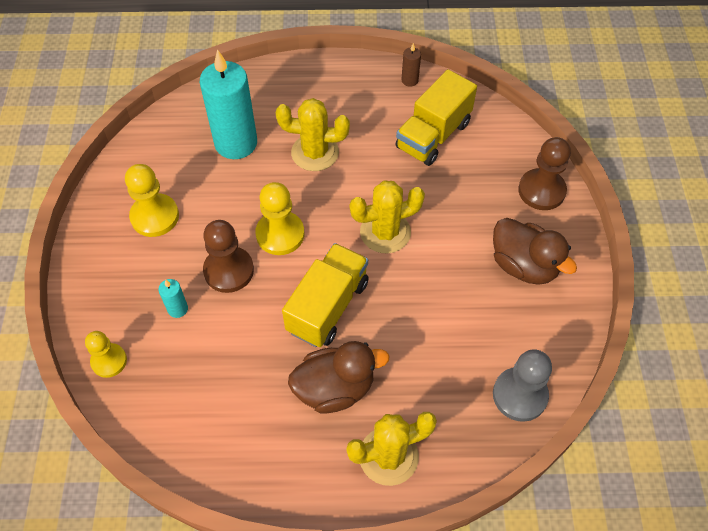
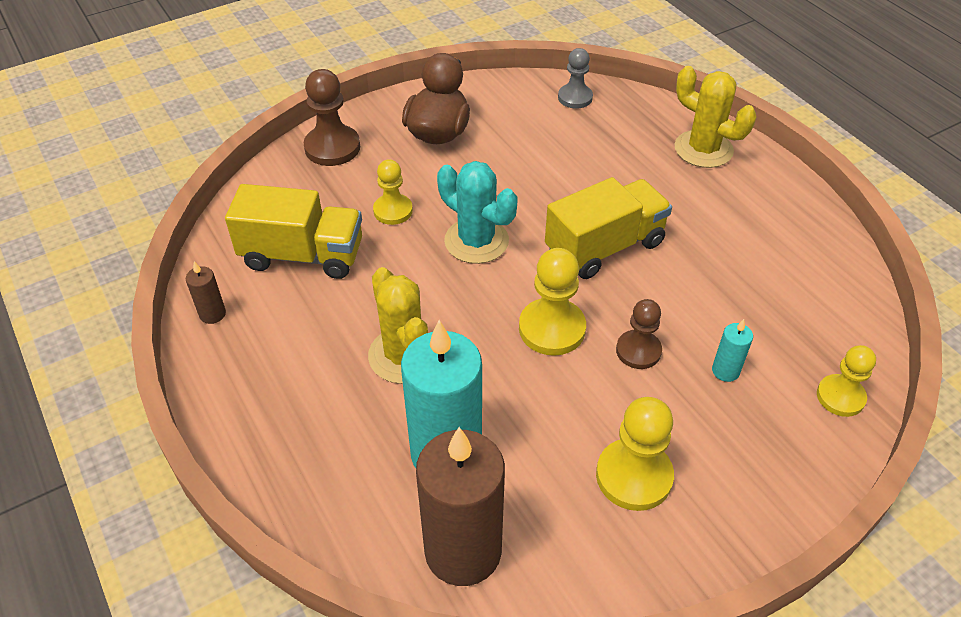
camera: 120 degrees left, 10 degrees down
brown pawn [203,220,254,293] -> brown pawn [616,299,662,369], size x0.66
yellow truck [282,243,369,347] -> yellow truck turned 150 degrees clockwise [545,177,672,279]
brown duck [288,341,390,413] -> none
yellow cactus [350,180,425,254] -> turquoise cactus [437,161,518,264]
grey pawn [493,349,552,422] -> grey pawn [558,48,593,109], size x0.66
none -> yellow pawn [373,159,413,225]
none -> brown candle [416,427,505,586]

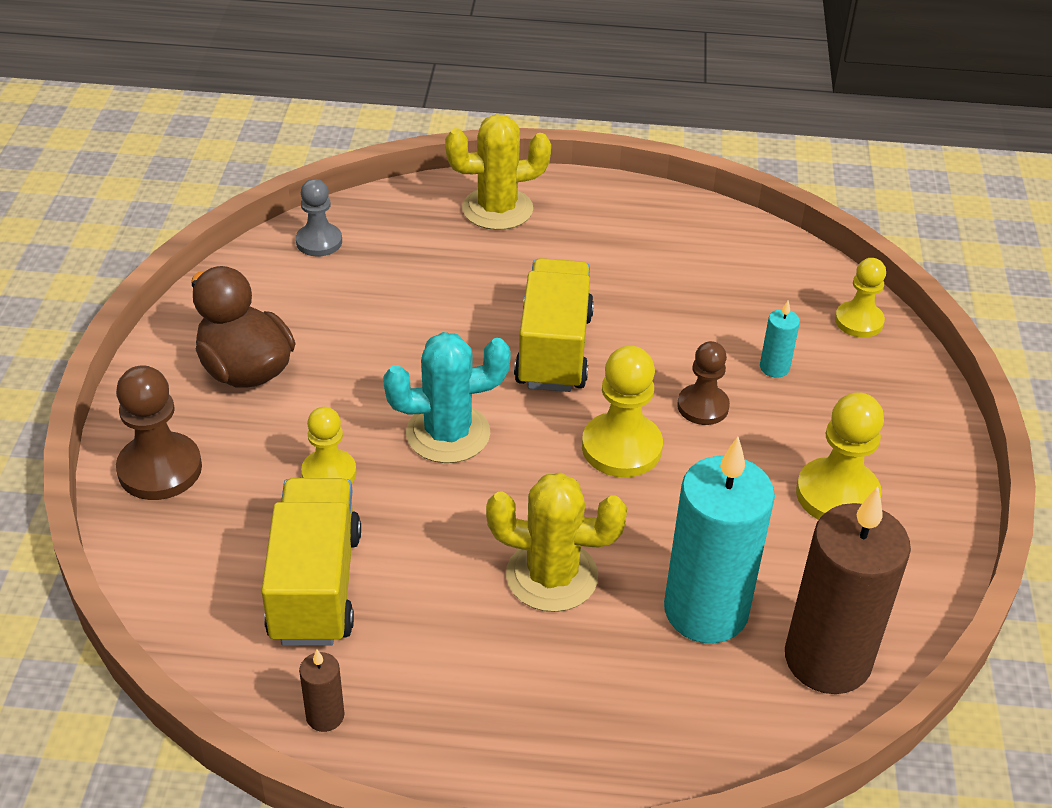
camera: 55 degrees left, 5 degrees down
yellow truck [225,184,362,279] -> yellow truck turned 45 degrees counterclockwise [261,478,361,646]

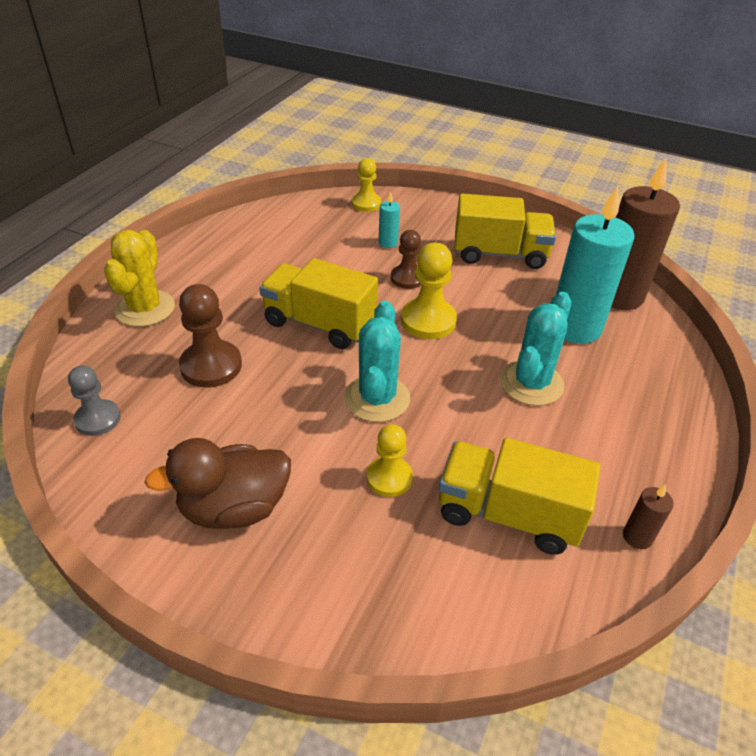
camera: 70 degrees left, 0 degrees up
brown pawn [116,366,202,500] -> brown pawn moved to [179,284,242,388]
yellow cactus [486,472,627,612] -> turquoise cactus [500,292,572,406]
yellow pawn [796,392,884,520] -> yellow truck [455,194,556,269]

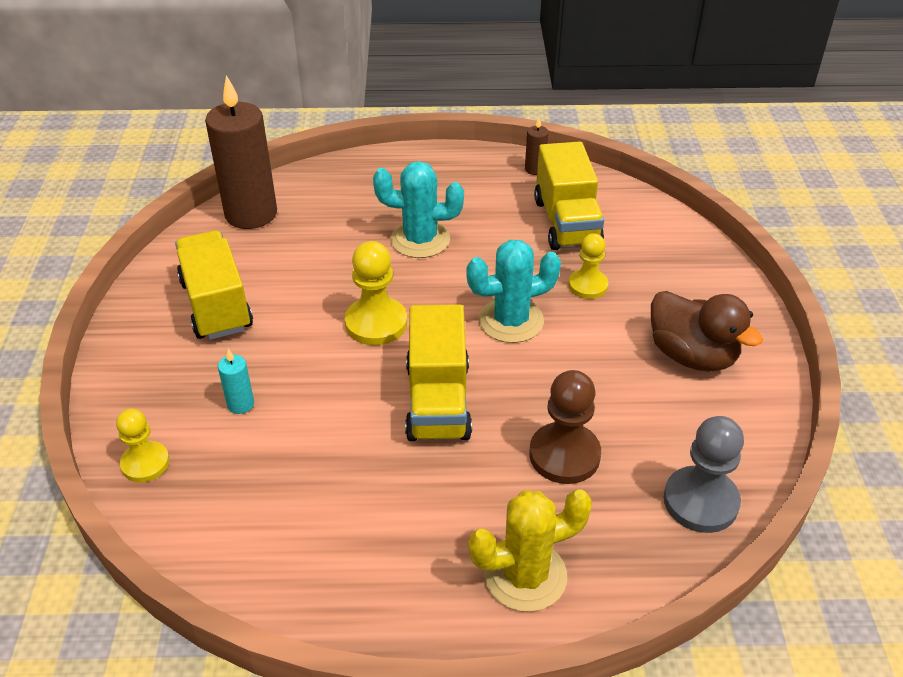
camera: 115 degrees left, 0 degrees up
grey pawn [68,365,121,436] -> grey pawn [664,416,744,533], size x1.52
brown pawn [391,230,422,289] -> none
turquoise candle [556,186,635,344] -> none

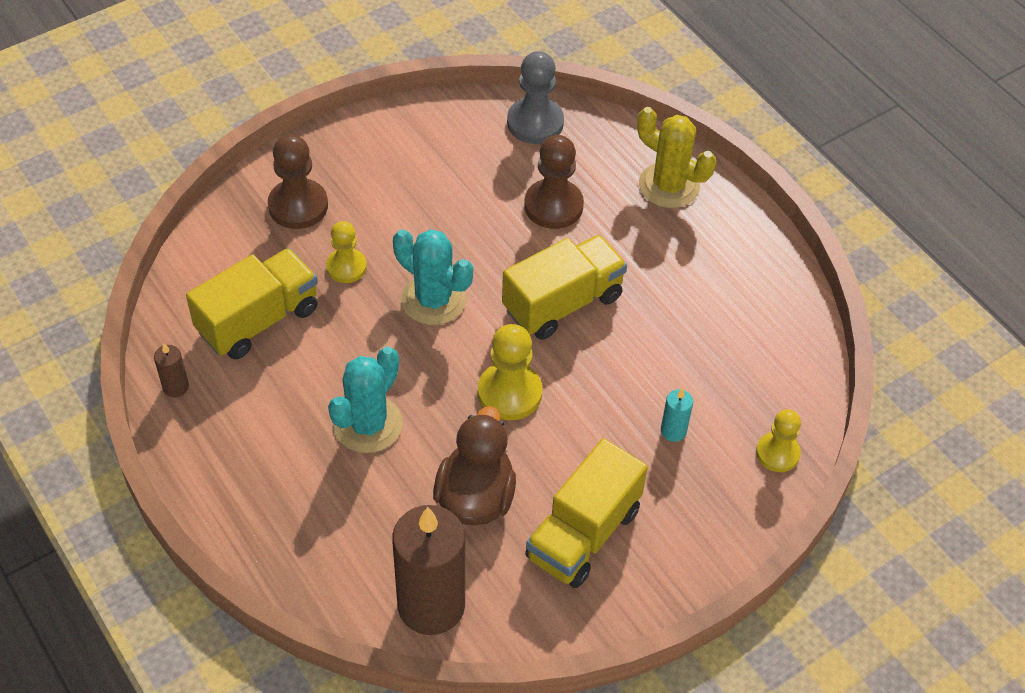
camera: 125 degrees left, 10 degrees up
turquoise cactus [373,161,464,258] -> turquoise cactus turned 60 degrees clockwise [328,347,403,453]
brown duck [651,291,763,372] -> brown duck moved to [433,406,516,525]
none -> brown pawn [268,134,328,229]

